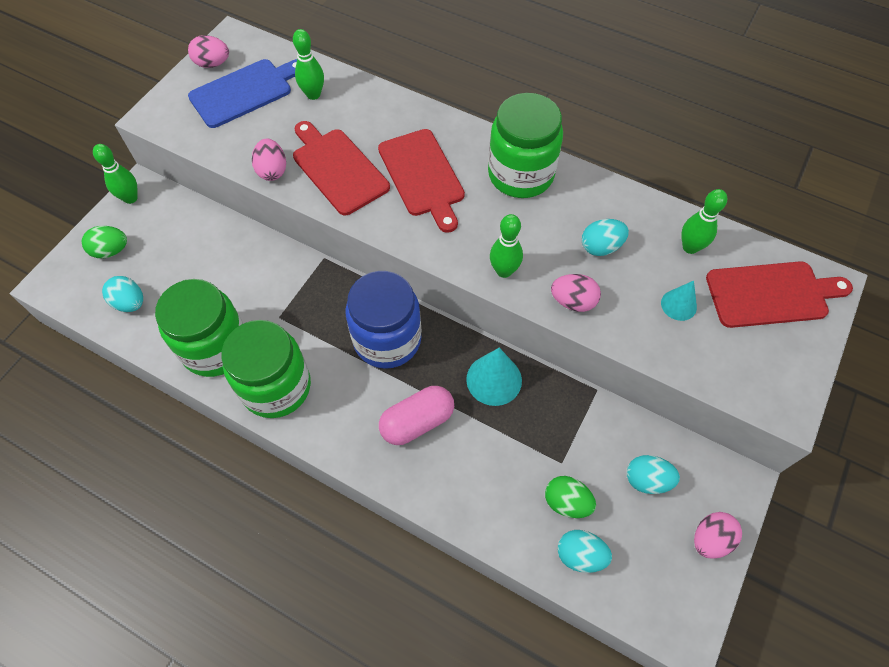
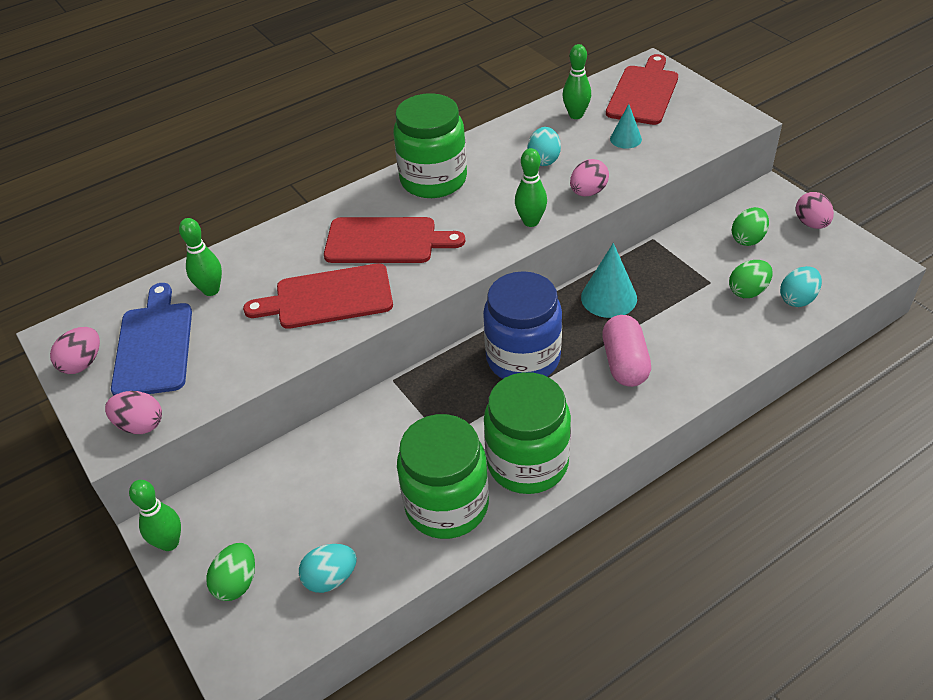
camera: 60 degrees left, 15 degrees down
pink egg [252,139,286,181] -> pink egg moved to [105,391,162,434]
turquoise egg [627,455,680,494] -> green egg [732,207,769,246]

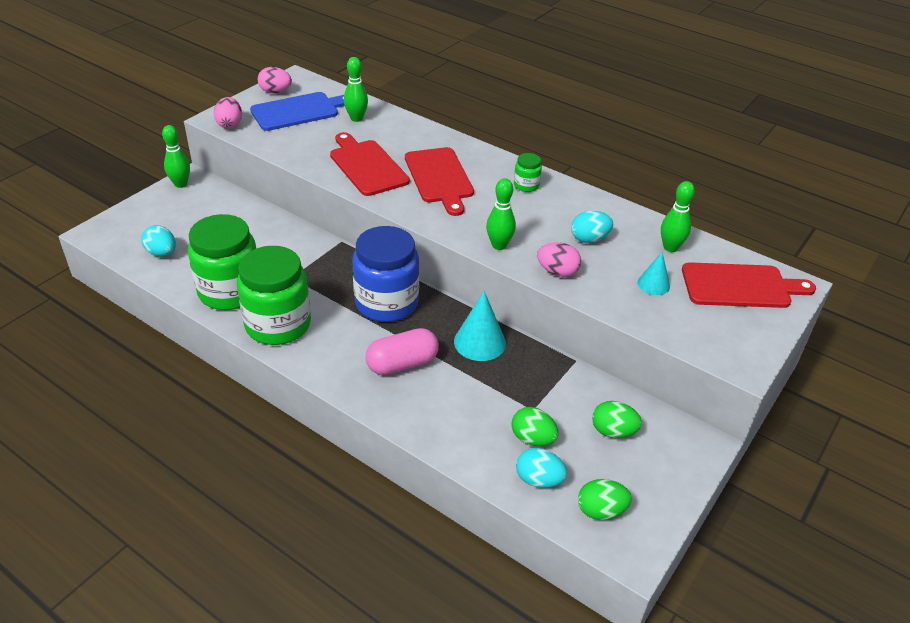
camera: 65 degrees right, 5 degrees down
green egg [206,543,255,601] -> green egg moved to [578,479,632,520]
green jar [393,93,467,198] -> green jar [514,153,542,192], size x0.44
pink egg [796,192,834,229] -> none

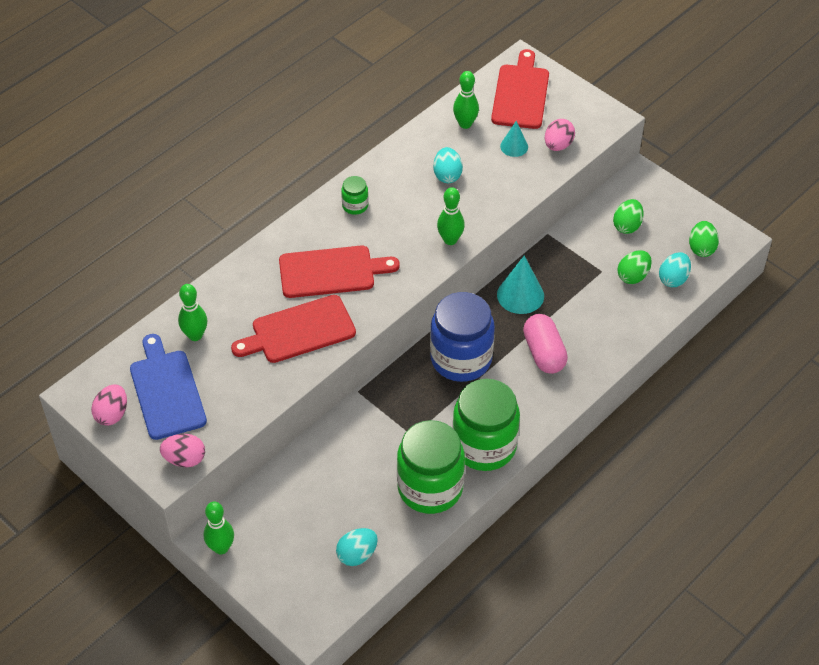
camera: 80 degrees left, 10 degrees up
pink egg [537,242,581,277] -> pink egg moved to [545,119,575,151]

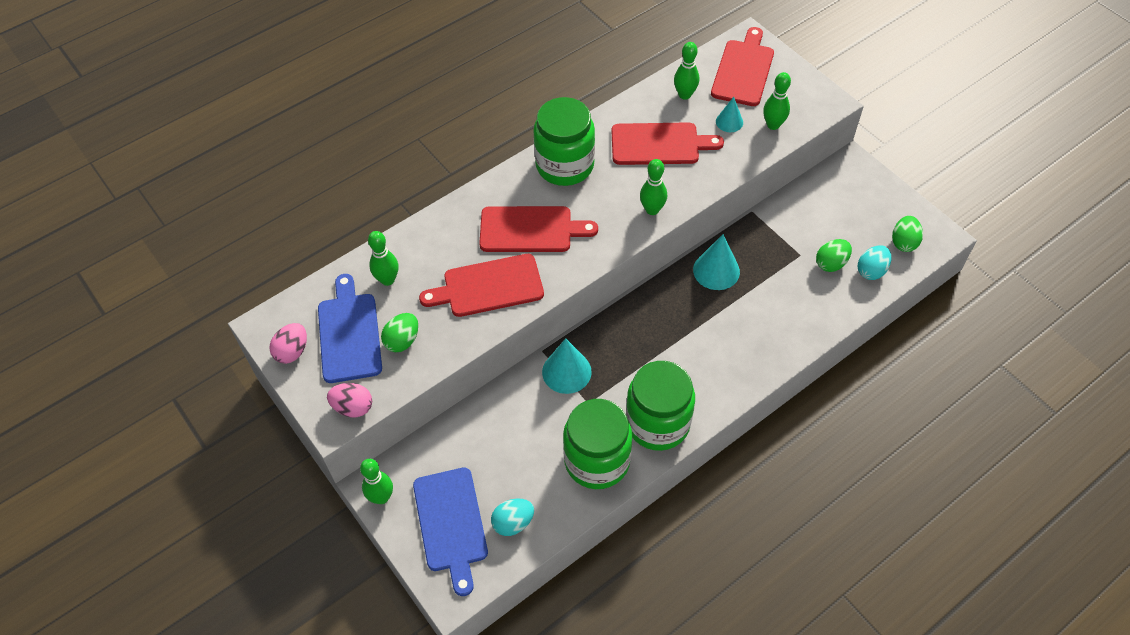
camera: 10 degrees right, 5 degrees up
green jar [341,176,369,215] -> green jar [533,97,595,186], size x2.27
blue jar [430,292,495,382] -> none
turquoise egg [433,147,463,183] -> red cutting board [612,122,724,165]
pink capsule [523,314,568,374] -> none
pink egg [545,119,575,151] -> green bowling pin [763,72,791,130]
green egg [613,199,644,234] -> green egg moved to [381,313,418,352]
none -> blue cutting board [413,468,488,596]
none -> turquoise cone [542,338,592,394]

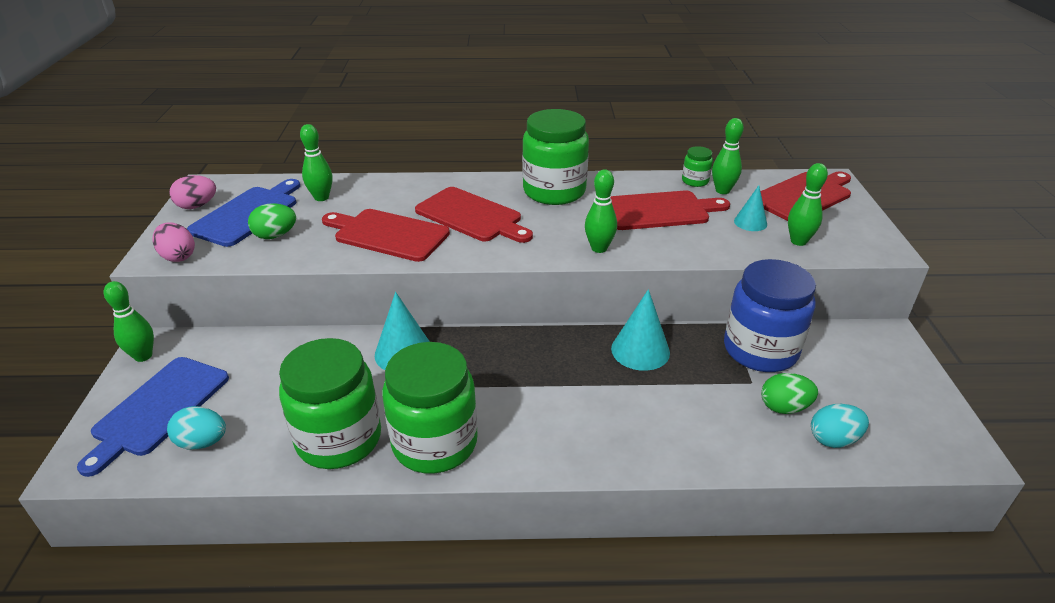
camera: 35 degrees right, 20 degrees down
red cutting board [612,122,724,165] -> red cutting board turned 45 degrees counterclockwise [611,191,730,230]
green egg [892,216,923,252] -> none
none -> green jar [682,146,713,187]
none -> blue jar [724,259,816,372]

